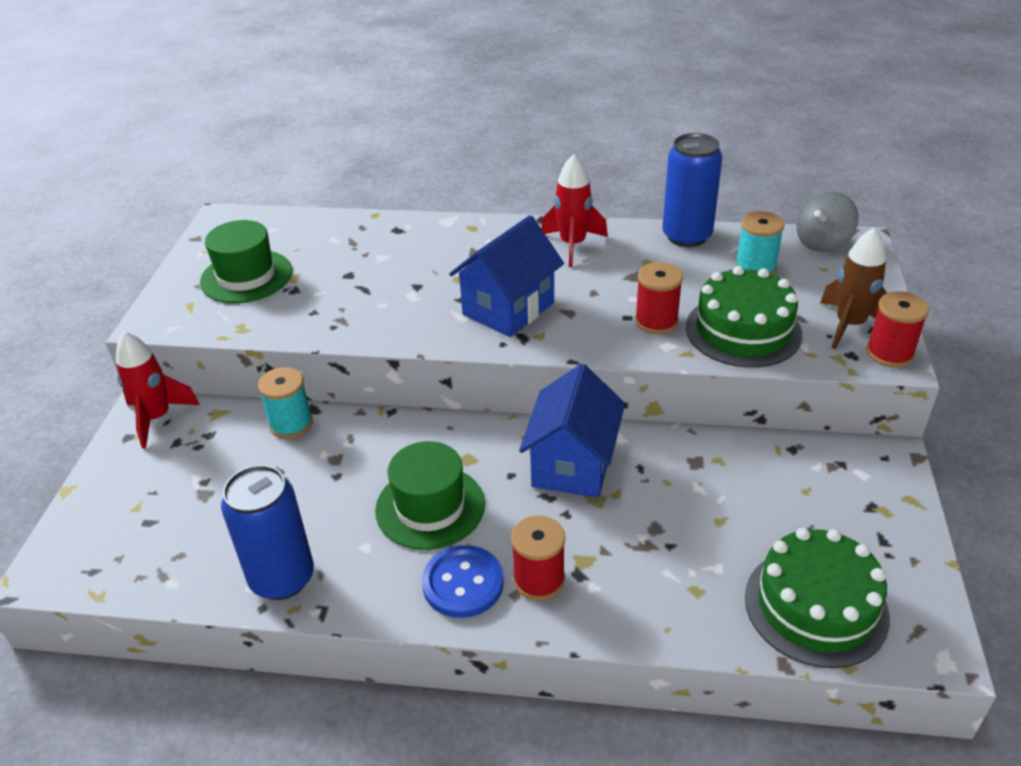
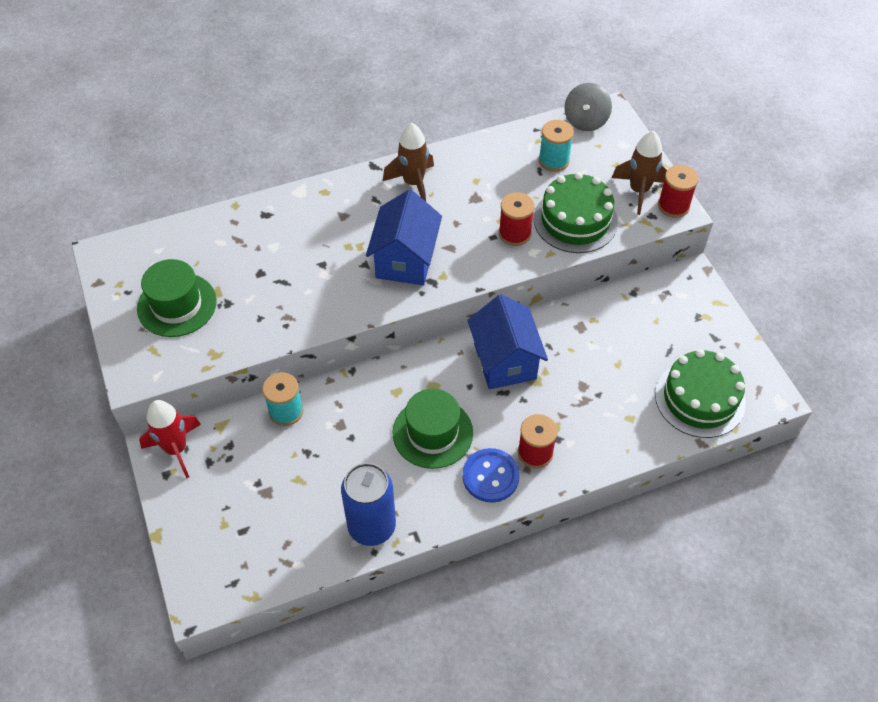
camera: 30 degrees left, 15 degrees up
red rocket [541,154,608,267] -> brown rocket [383,123,434,201]
blue can [662,133,722,247] -> none

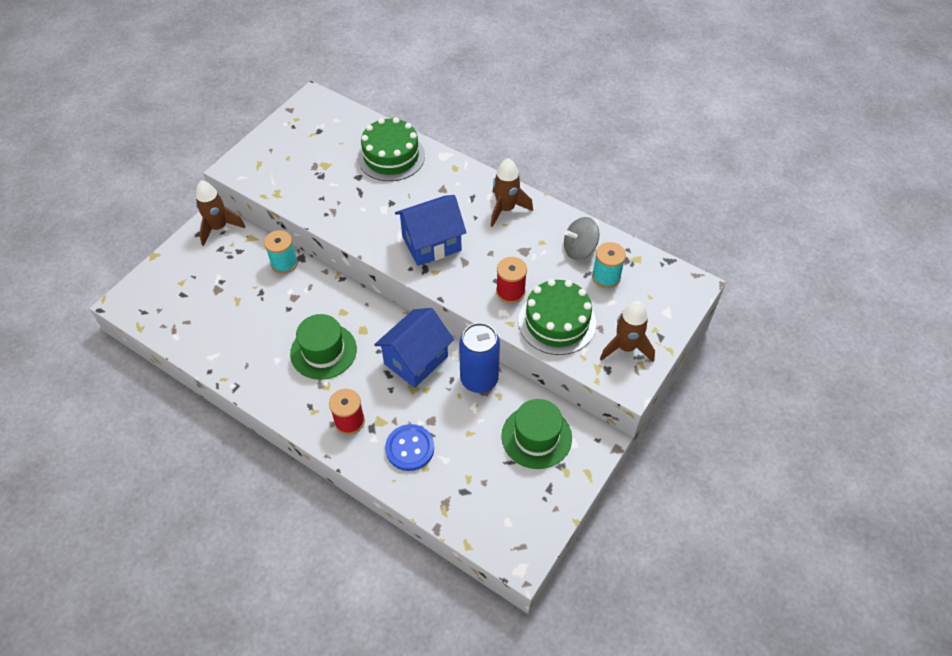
camera: 55 degrees right, 0 degrees up
green hat [137,259,217,337] -> green hat moved to [501,399,572,469]
red rocket [139,400,201,478] -> brown rocket [196,180,245,246]
blue can [341,463,396,546] -> blue can moved to [459,323,500,393]
blue button [463,448,520,503] -> blue button moved to [385,424,434,471]
grey spinning top [564,83,612,131] -> grey spinning top moved to [564,217,599,260]
green cake [655,349,746,438] -> green cake moved to [357,117,425,181]
red spool [658,165,699,218] -> none

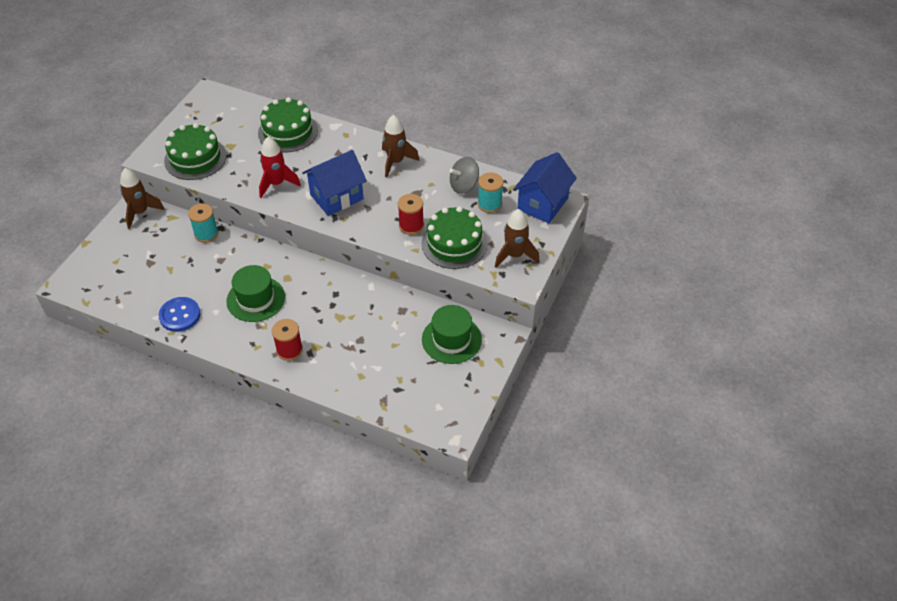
camera: 10 degrees left, 5 degrees down
blue house [374,308,454,388] -> blue house moved to [513,152,577,223]
blue button [385,424,434,471] -> blue button moved to [159,297,200,332]
blue can [459,323,500,393] -> none
none -> green cake [164,123,226,180]
none -> red rocket [259,137,301,198]

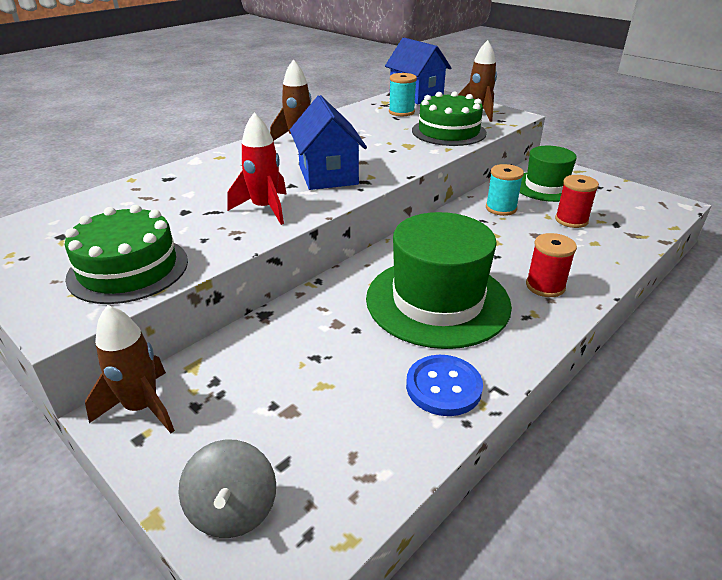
camera: 70 degrees left, 15 degrees down
turquoise spool [188,203,219,243] -> turquoise spool moved to [486,164,524,216]
green hat [226,265,285,322] -> green hat [366,212,512,349], size x1.57
green cake [258,97,318,152] -> none
red spool [398,194,424,235] -> red spool moved to [555,175,599,228]
grey spinning top [450,157,479,194] -> grey spinning top moved to [179,439,276,538]

